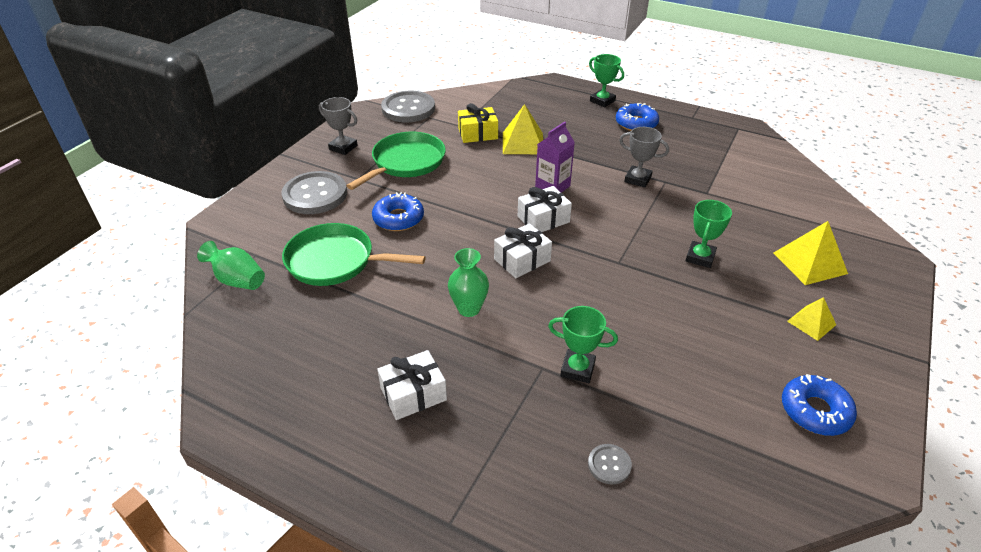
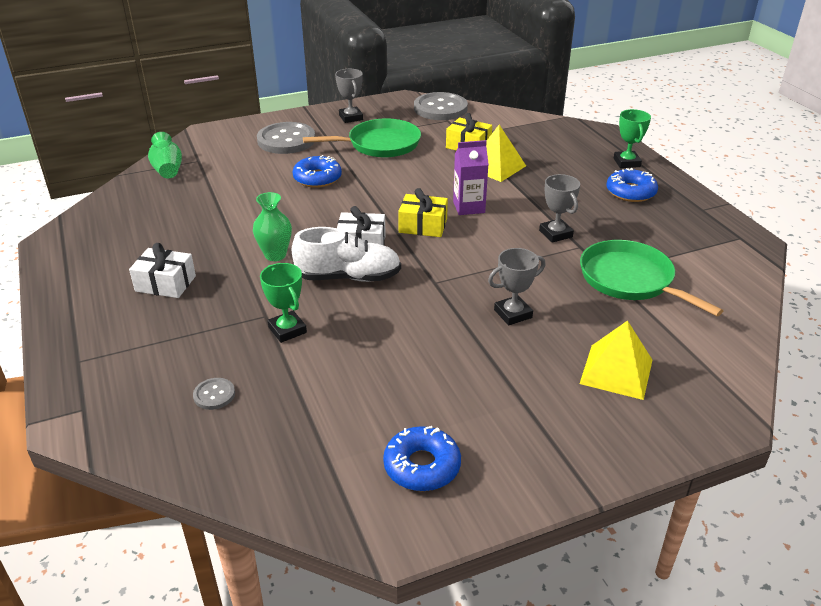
camera: 40 degrees right, 5 degrees down
green pan [282,223,425,286] -> green pan moved to [580,240,723,316]
white gift [518,186,572,232] -> yellow gift [398,188,448,237]
green trophy [686,200,732,268] -> grey trophy [488,248,545,325]
yellow pyramid [787,297,836,341] -> none
none -> white shoe [292,227,401,282]

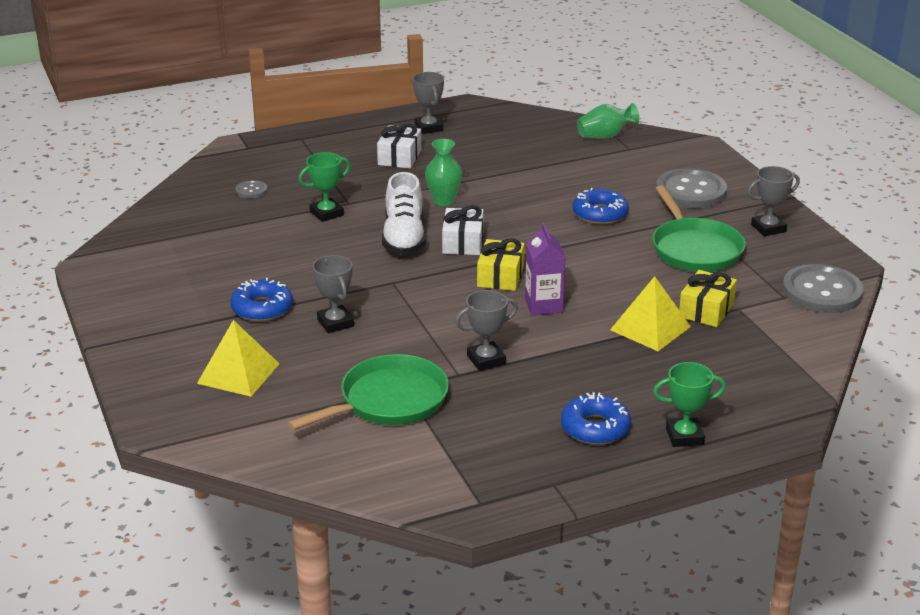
camera: 90 degrees right, 5 degrees down
blue donut [383,426,461,491] -> blue donut moved to [230,278,293,322]
none -> grey trophy [413,72,444,134]

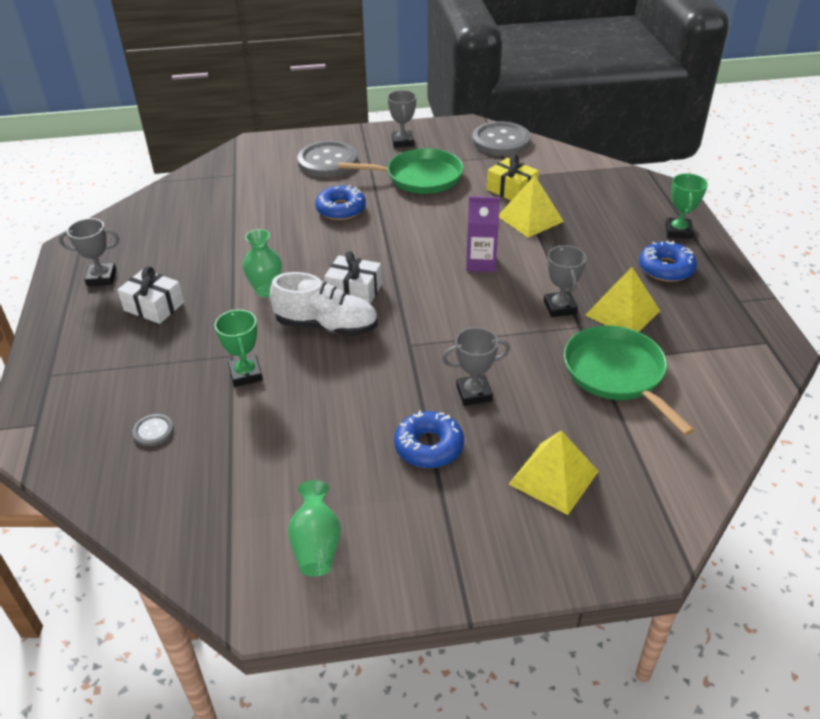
camera: 75 degrees left, 10 degrees up
yellow gift [477,238,525,291] -> none
green vase [577,103,639,138] -> green vase moved to [288,480,341,577]
none -> yellow pyramid [585,267,660,332]

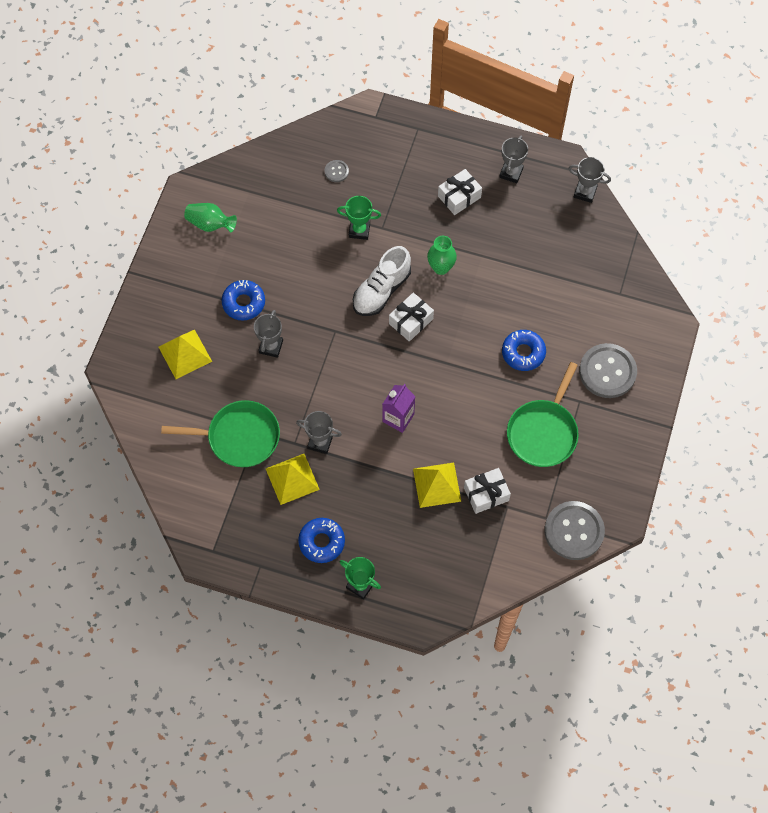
camera: 115 degrees right, 25 degrees up
grey trophy [388,90,416,148] -> grey trophy moved to [568,157,611,203]
yellow gift [487,155,539,201] -> white gift [464,468,511,514]

